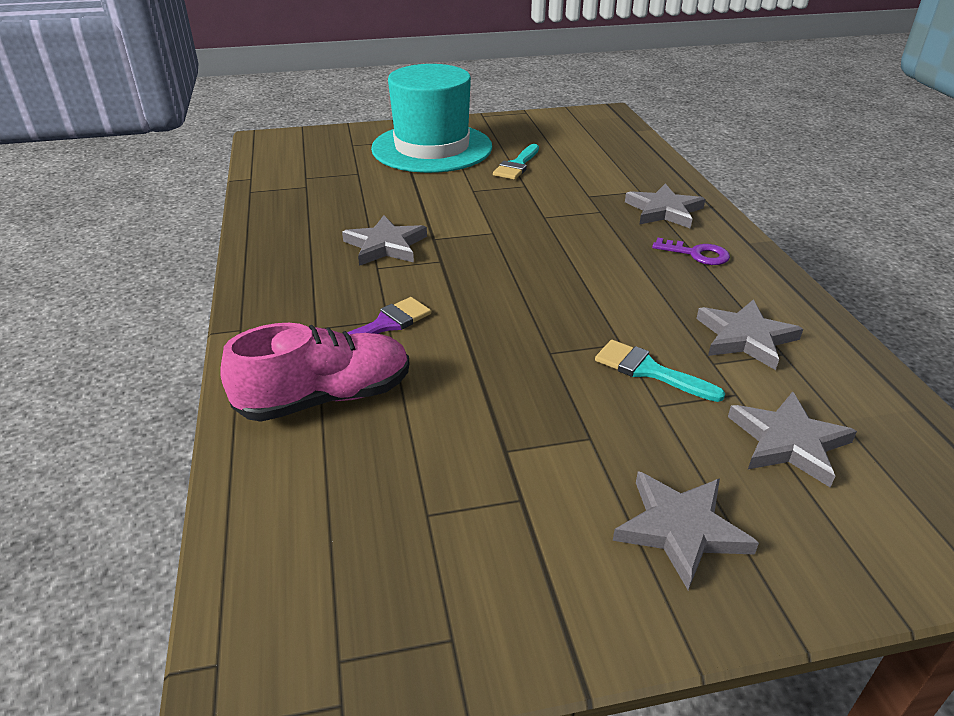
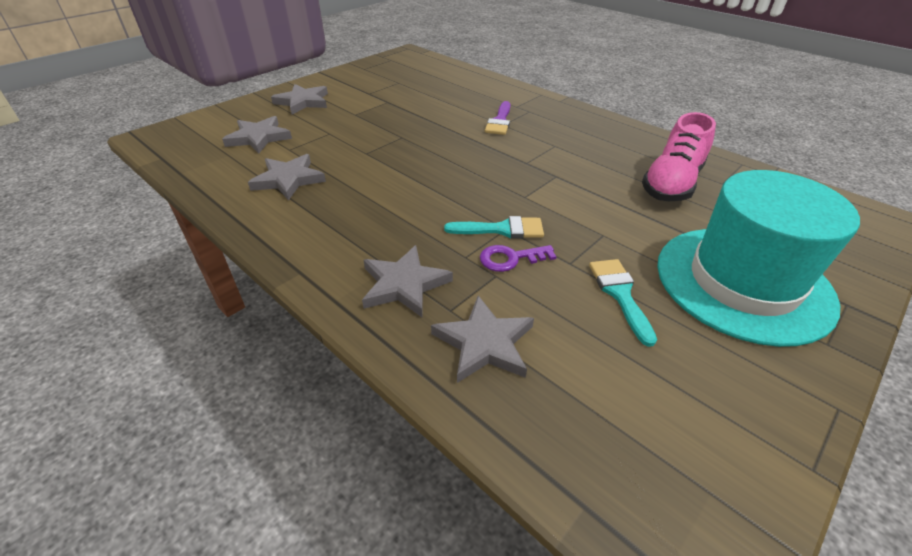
camera: 145 degrees right, 5 degrees up
pink shoe [220,323,410,421] -> pink shoe moved to [642,112,716,201]
grey star [342,215,427,266] -> grey star moved to [431,296,534,383]
turquoise brush [595,340,725,402] -> turquoise brush moved to [444,216,544,239]
purple key [652,237,730,265] -> purple key moved to [480,245,557,272]

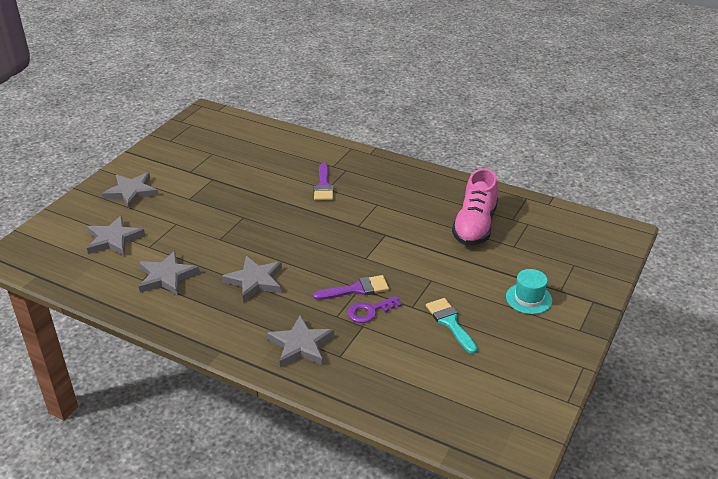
camera: 15 degrees left, 5 degrees down
grey star [431,296,534,383] -> grey star moved to [222,256,282,302]
turquoise brush [444,216,544,239] -> purple brush [313,275,389,300]
turquoise hat [657,170,860,347] -> turquoise hat [506,269,552,314], size x0.40

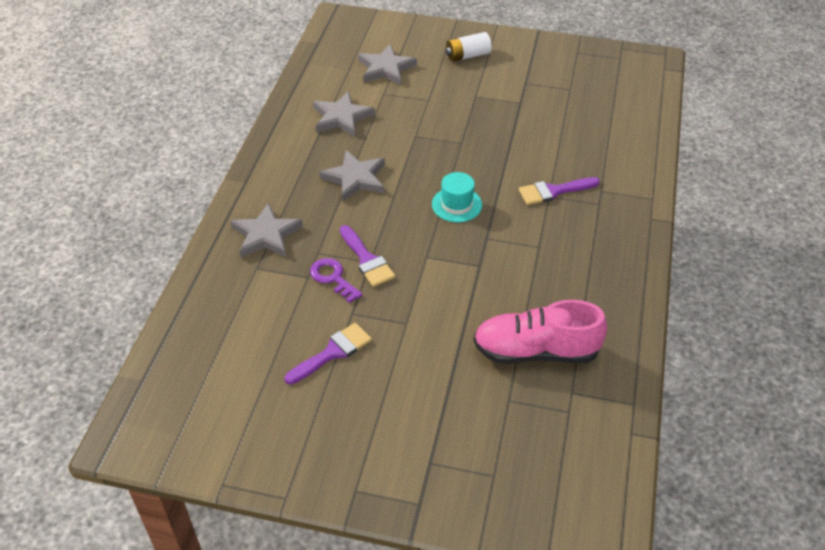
camera: 75 degrees right, 10 degrees up
grey star [102,173,159,209] -> white battery [446,32,492,62]
turquoise brush [426,298,477,354] -> purple brush [285,323,372,384]
turquoise hat [506,269,552,314] -> turquoise hat moved to [432,172,482,222]

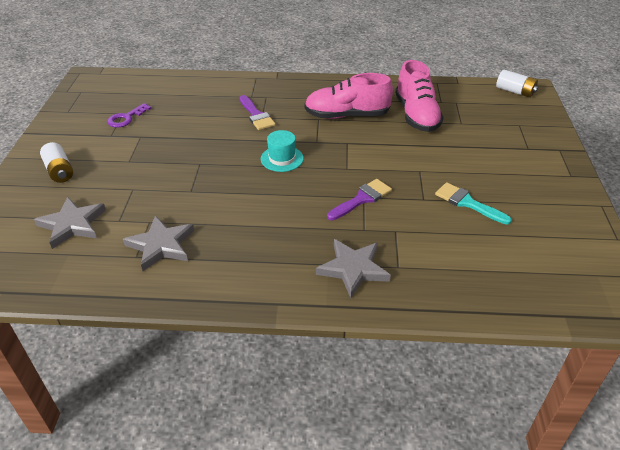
camera: 100 degrees left, 5 degrees down
purple brush [285,323,372,384] -> turquoise brush [435,182,512,225]
purple key [310,258,363,303] -> purple key moved to [107,103,151,128]
grey star [319,150,385,202] -> none
none -> pink shoe [304,73,393,119]
none -> white battery [496,70,538,98]

